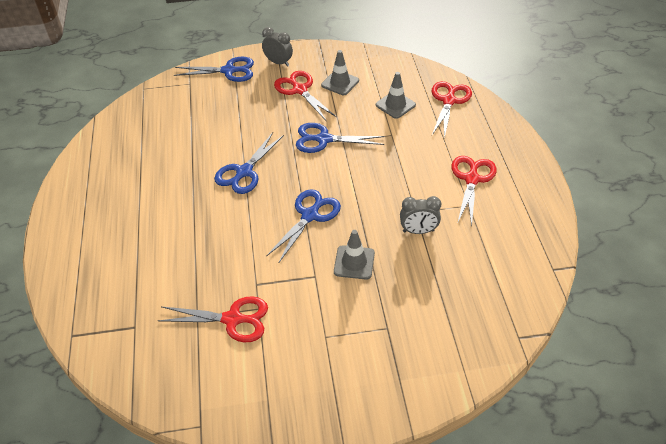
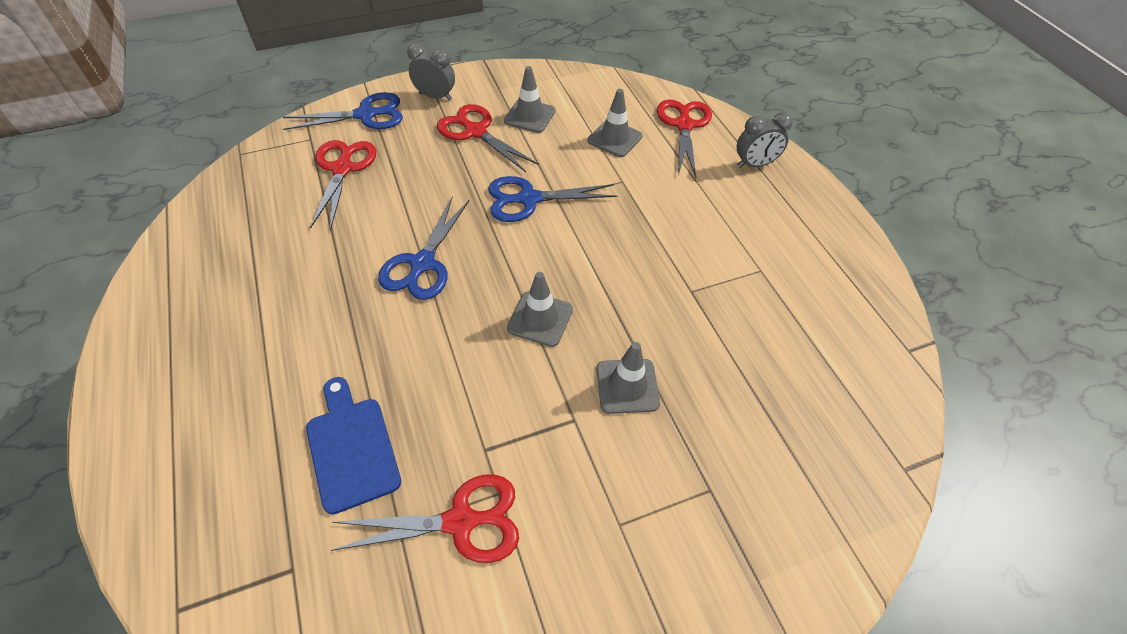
camera: 15 degrees left, 5 degrees up
blue scissors [266,189,341,262] -> grey traffic cone [507,272,573,347]
grey clock [400,196,441,234] -> grey clock moved to [737,112,793,168]
red scissors [451,156,497,227] -> red scissors moved to [310,140,377,231]
none -> blue cutting board [306,377,401,514]

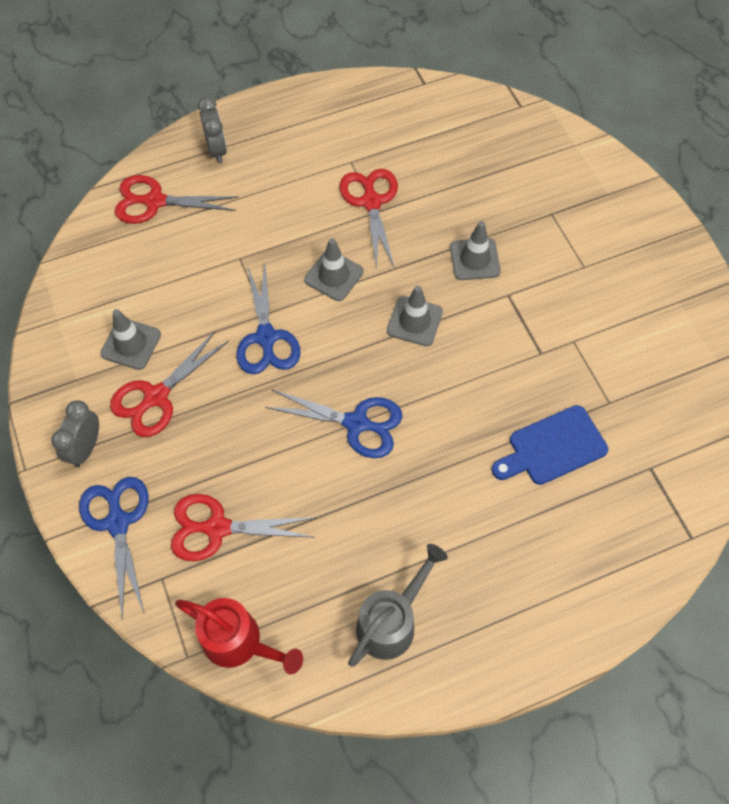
camera: 90 degrees left, 10 degrees up
red scissors [331,474,519,563] -> red scissors moved to [339,169,398,270]
grey traffic cone [588,89,643,157] -> grey traffic cone moved to [304,238,364,301]
none -> red watering can [175,598,303,674]
none -> grey watering can [348,544,448,667]

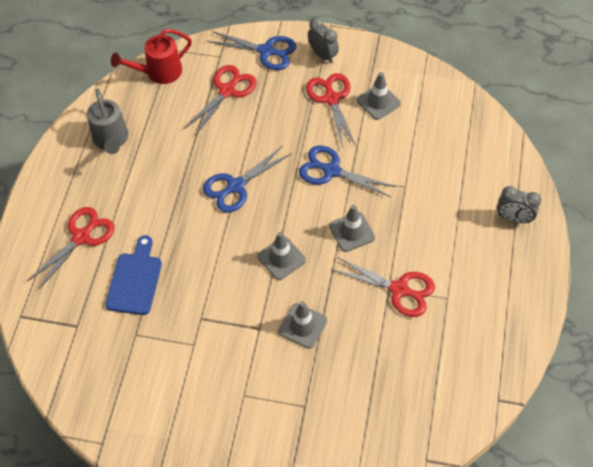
camera: 125 degrees right, 5 degrees down
red scissors [115,175,238,224] -> red scissors moved to [27,207,114,290]

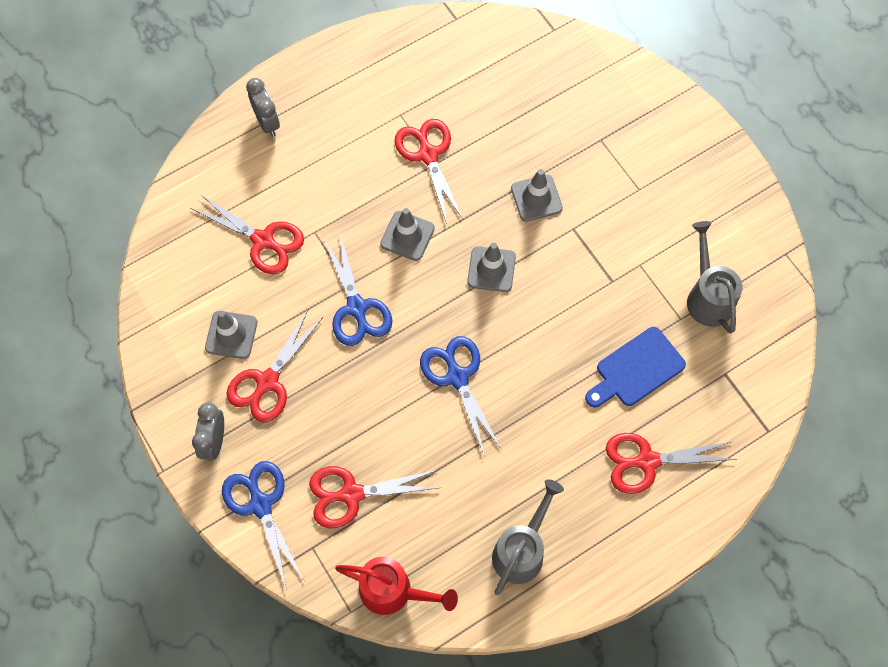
camera: 135 degrees left, 10 degrees up
blue scissors [203,146,292,213] -> blue scissors turned 120 degrees counterclockwise [420,336,502,457]
none -> red scissors [191,194,304,274]
none -> grey watering can [687,221,742,334]

